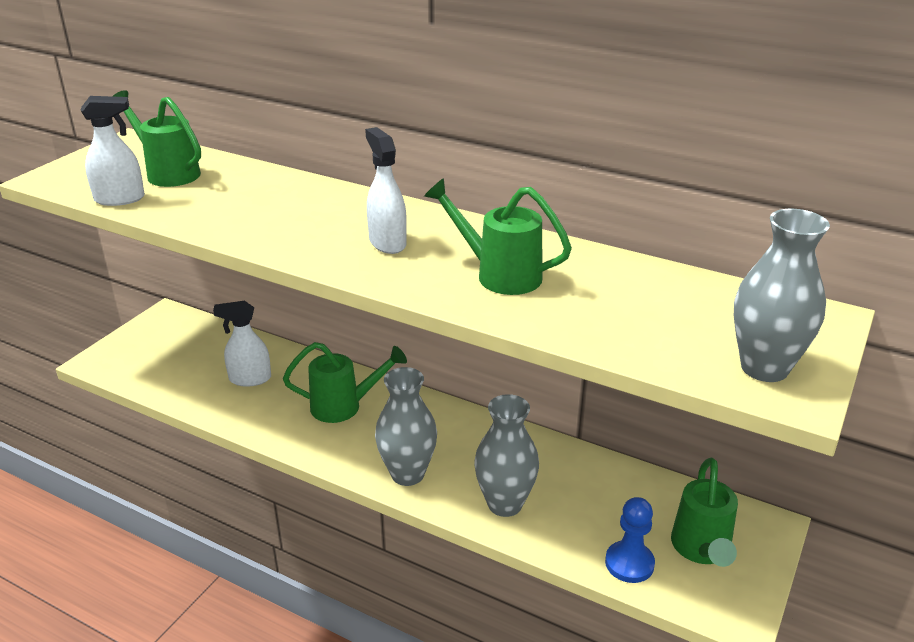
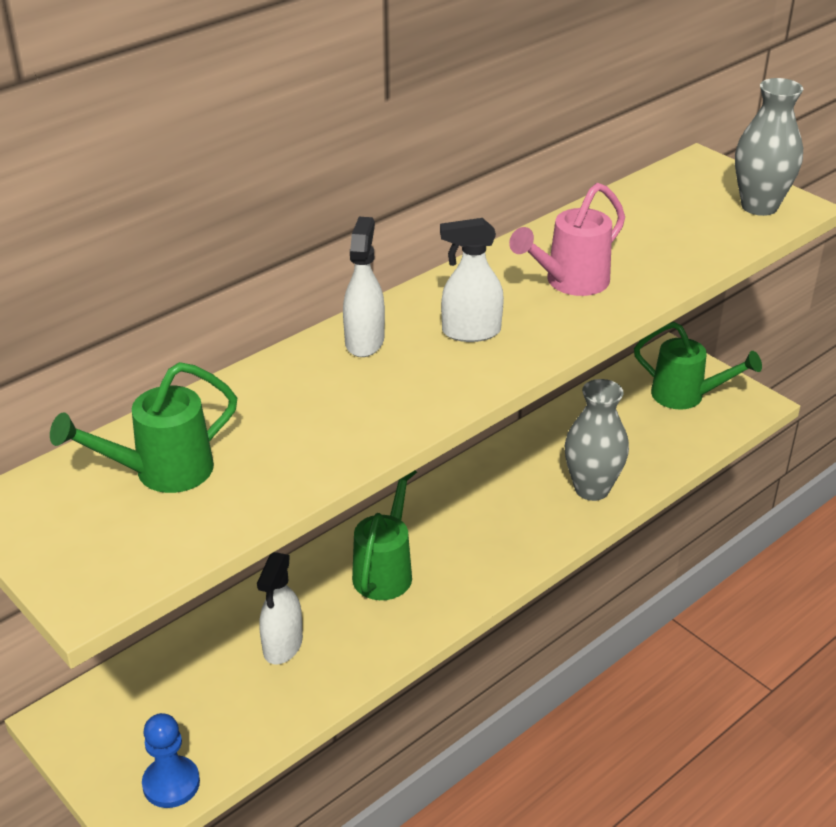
camera: 70 degrees left, 5 degrees up
white spray bottle [81,96,145,206] -> white spray bottle moved to [343,217,385,357]
grey vase [375,367,437,486] -> none
green watering can [424,178,572,295] -> pink watering can [509,183,625,296]
blue pawn [605,497,655,583] -> blue pawn moved to [142,713,200,808]

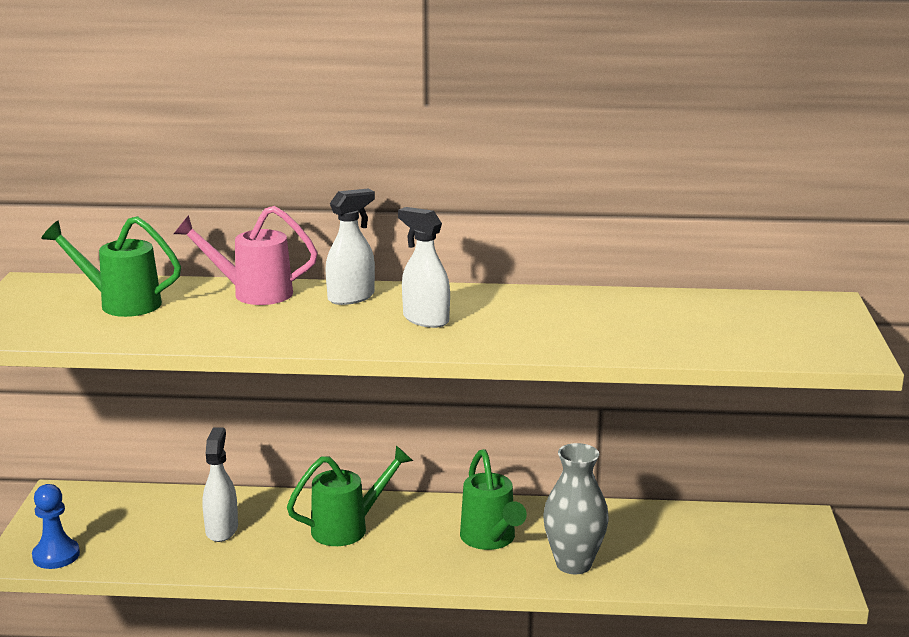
camera: 45 degrees right, 15 degrees down
white spray bottle [257,552,303,665] -> white spray bottle turned 120 degrees clockwise [202,427,238,542]
pink watering can [509,183,625,296] -> pink watering can moved to [174,206,318,305]
green watering can [634,322,762,410] -> green watering can moved to [460,449,527,550]
grey vase [735,78,803,216] -> none

